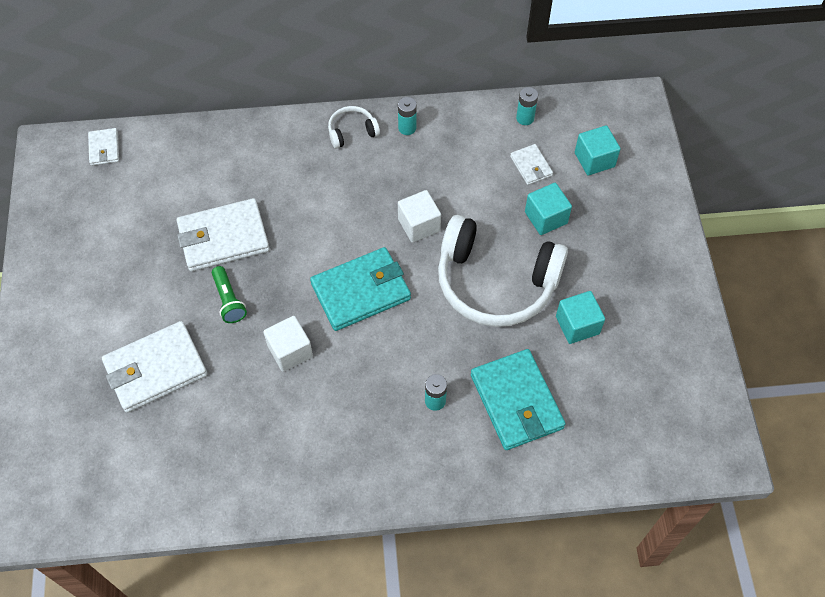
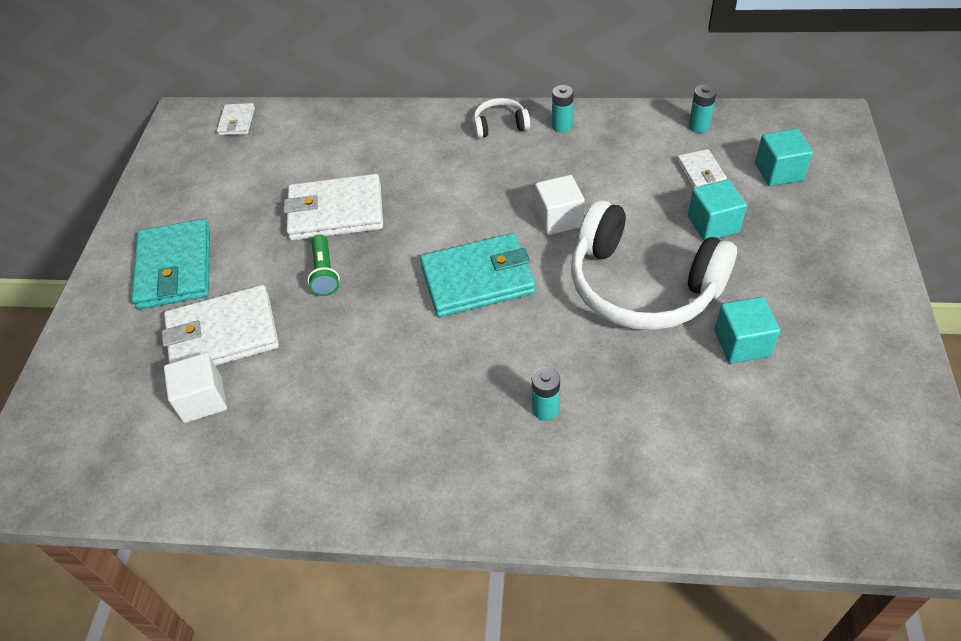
camera: 15 degrees right, 10 degrees down
white cube [263,316,313,372] -> white cube moved to [164,353,227,423]
turquoise wallet [471,349,566,450] -> turquoise wallet moved to [131,219,210,309]

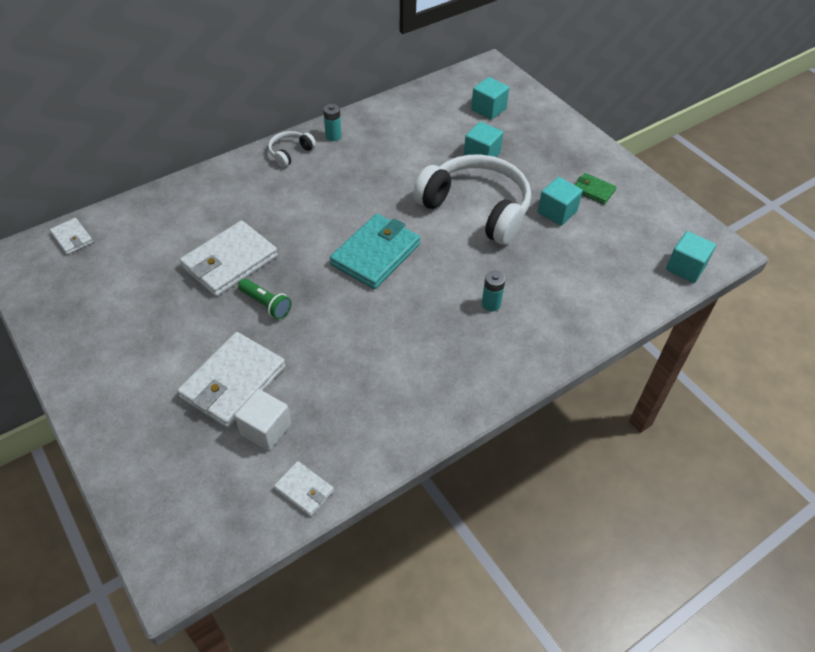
camera: 45 degrees left, 0 degrees up
turquoise wallet [131,219,210,309] -> none
white cube [535,175,585,235] -> none
white headphones [571,200,737,330] -> white headphones turned 135 degrees counterclockwise [413,155,531,245]
white wallet [677,149,727,188] -> white wallet moved to [274,461,334,516]
turquoise battery [689,84,717,133] -> none
none -> green wallet [575,173,617,204]
none -> turquoise cube [666,231,716,283]

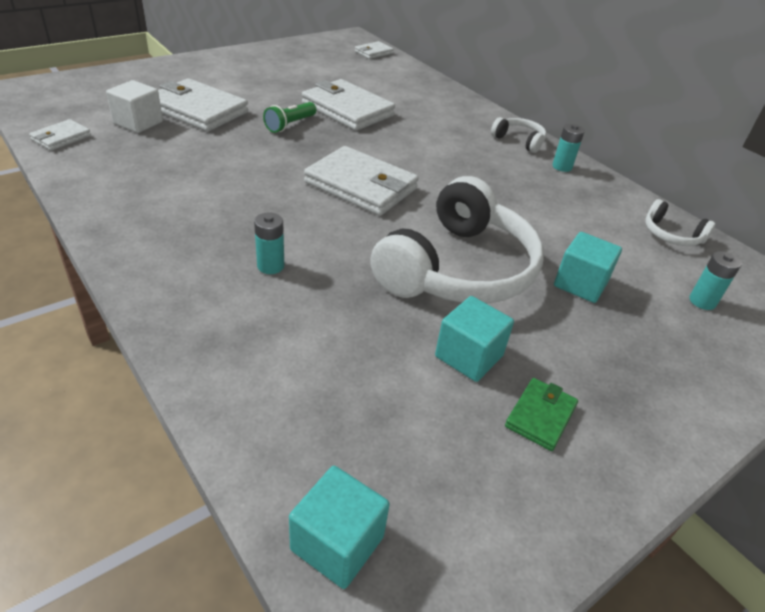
camera: 85 degrees right, 10 degrees down
turquoise wallet [330,214,420,289] -> white wallet [304,146,419,216]
turquoise cube [471,77,509,120] -> turquoise battery [689,251,742,310]
none -> white headphones [645,199,716,246]

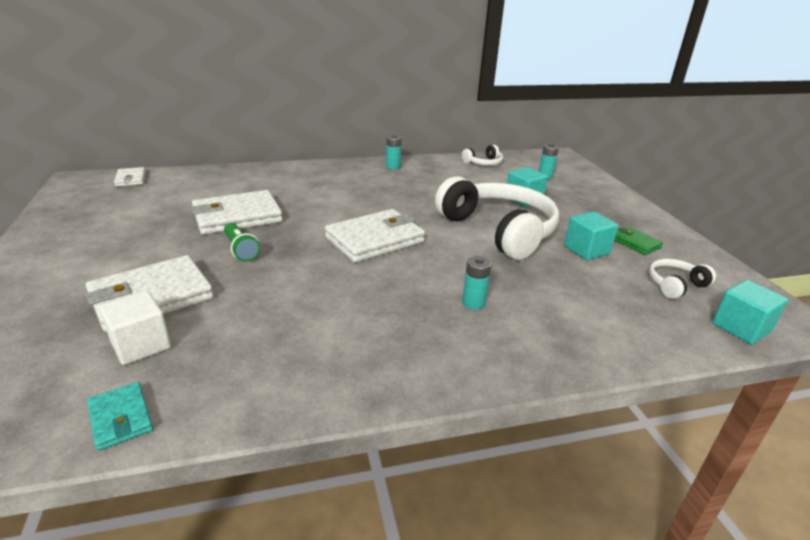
camera: 65 degrees left, 10 degrees down
white wallet [29,119,91,151] -> turquoise wallet [87,382,153,451]
white headphones [491,117,546,153] -> white headphones moved to [649,259,716,299]

